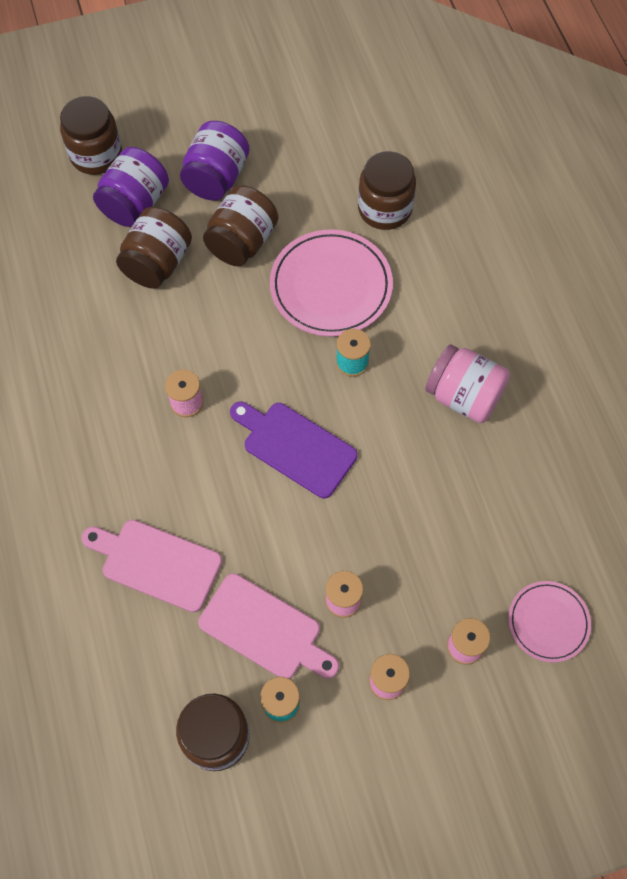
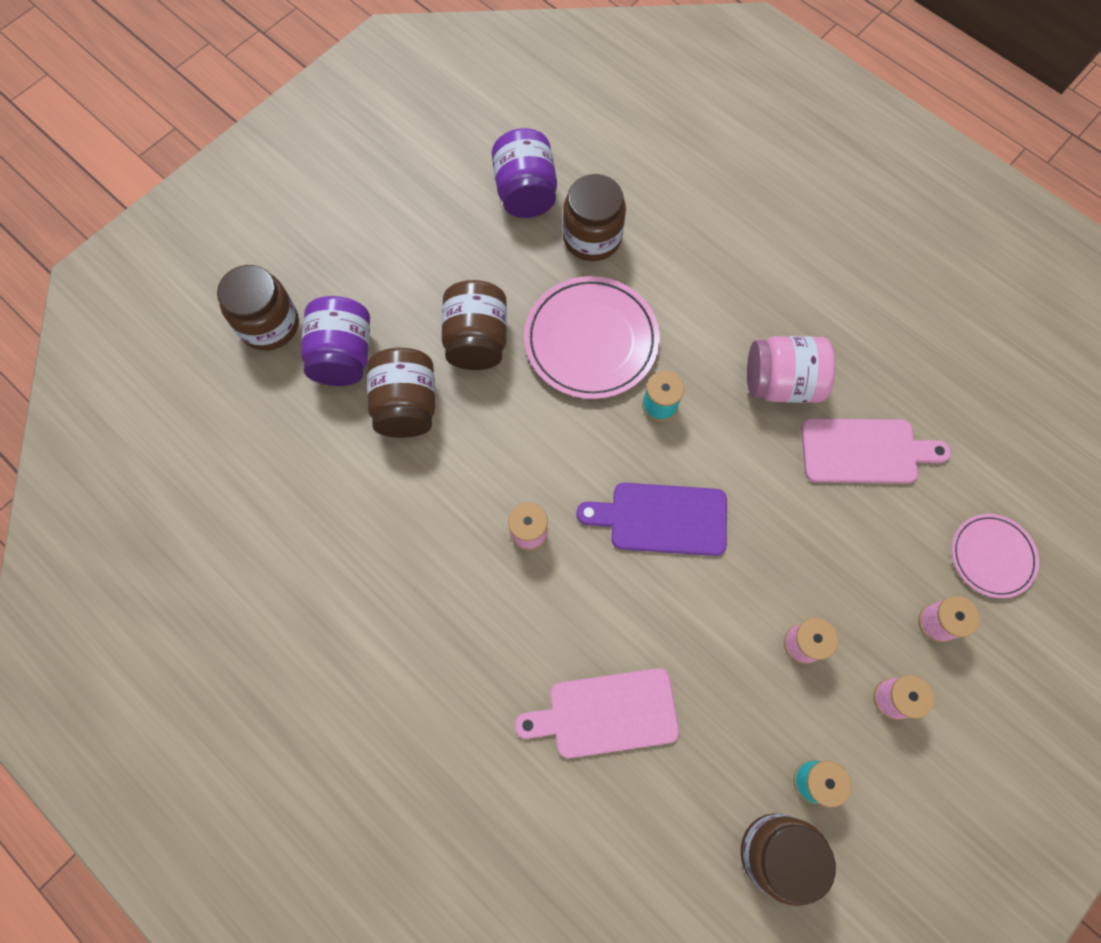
camera: 30 degrees left, 5 degrees up
purple jar [180,121,250,201] -> purple jar moved to [492,128,557,218]
pink cutting board [198,573,339,679] -> pink cutting board moved to [801,418,951,484]

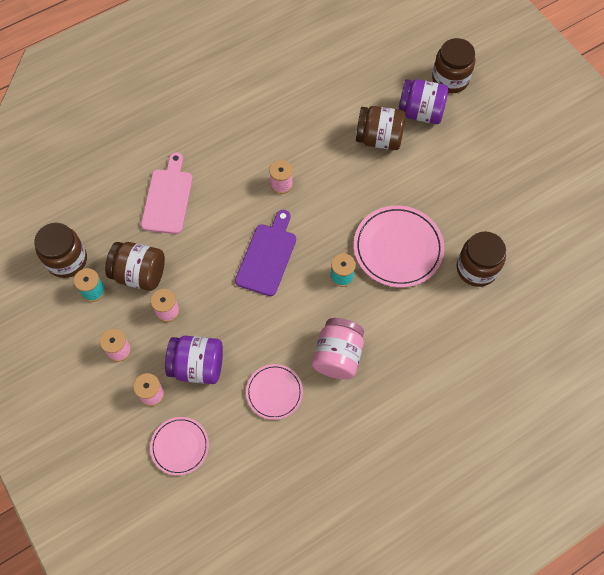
camera: 105 degrees right, 5 degrees down
brown jar [442,280,507,370] -> brown jar moved to [105,242,165,291]
purple jar [492,128,557,218] -> purple jar moved to [165,336,223,384]
pink cutting board [801,418,951,484] -> pink plate [246,364,303,420]

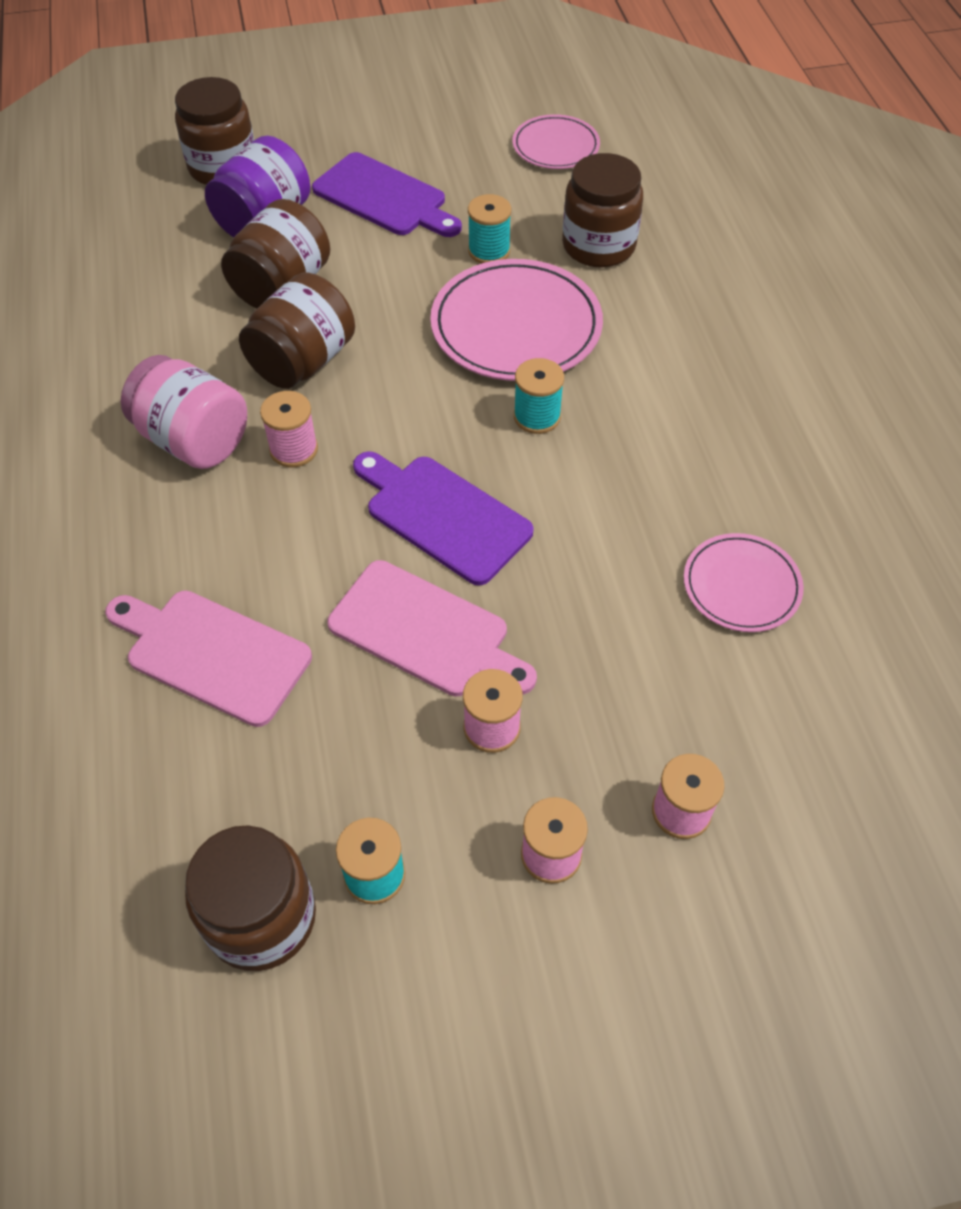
camera: 70 degrees left, 10 degrees down
brown jar [105,242,165,291] -> brown jar moved to [239,273,355,389]
pink plate [150,417,209,476] -> pink plate moved to [513,114,600,169]
purple jar [165,336,223,384] -> none
pink jar [312,318,364,380] -> pink jar moved to [121,355,247,469]
none -> purple cutting board [312,152,462,237]
none -> pink cutting board [327,560,537,696]
none -> turquoise spool [468,194,511,264]

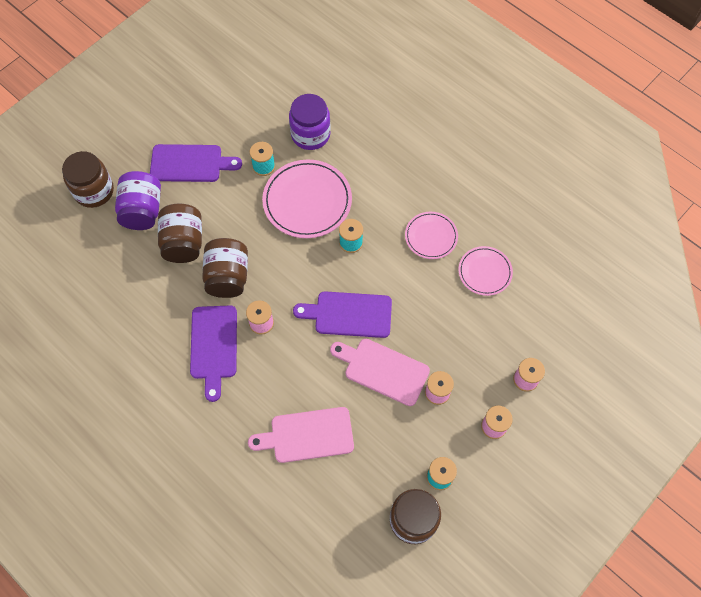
camera: 35 degrees left, 10 degrees up
pink jar [121,355,247,469] -> purple cutting board [190,305,237,402]
pink cutting board [327,560,537,696] -> pink cutting board turned 150 degrees counterclockwise [330,339,430,406]
pink plate [513,114,600,169] -> pink plate moved to [405,212,458,259]
brown jar [562,153,643,268] -> purple jar [289,94,331,150]

